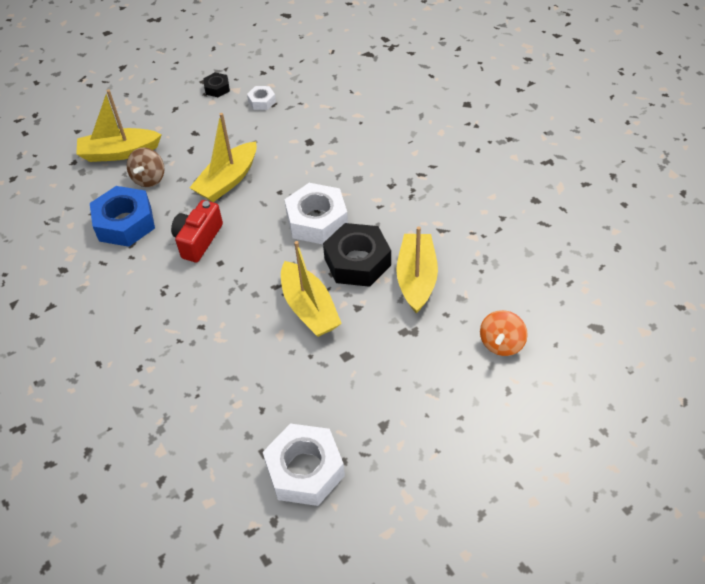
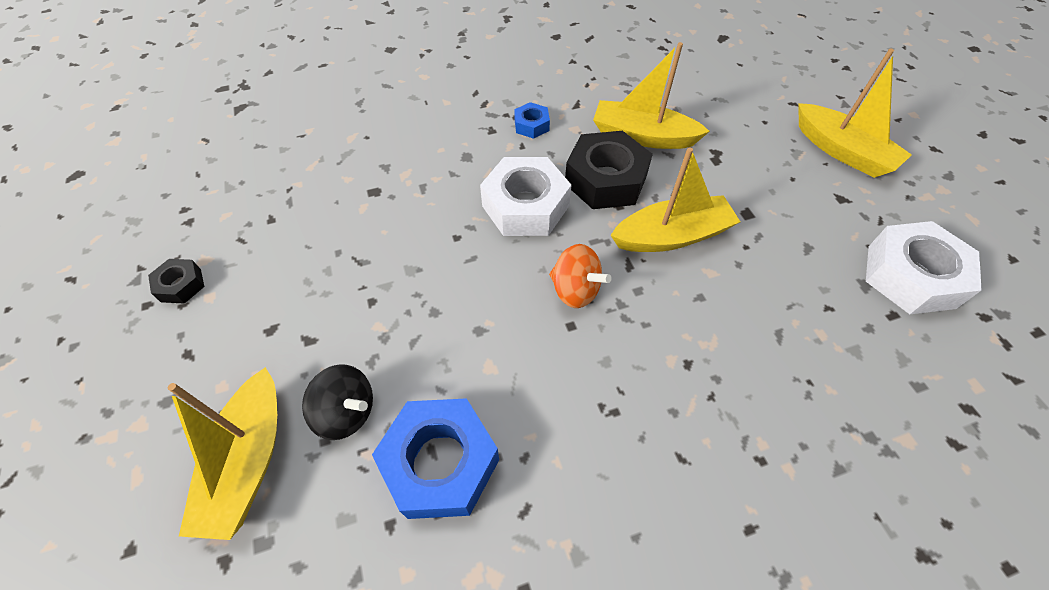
camera: 80 degrees left, 5 degrees up
brown spinning top [127,148,165,187] -> black spinning top [302,365,373,440]
red camera [171,200,223,263] -> none
yellow boat [190,113,257,202] -> yellow boat moved to [798,48,912,178]
white nut [247,86,276,110] -> none
orange spinning top [480,310,528,356] -> orange spinning top moved to [549,244,612,308]
none -> blue nut [514,102,550,139]

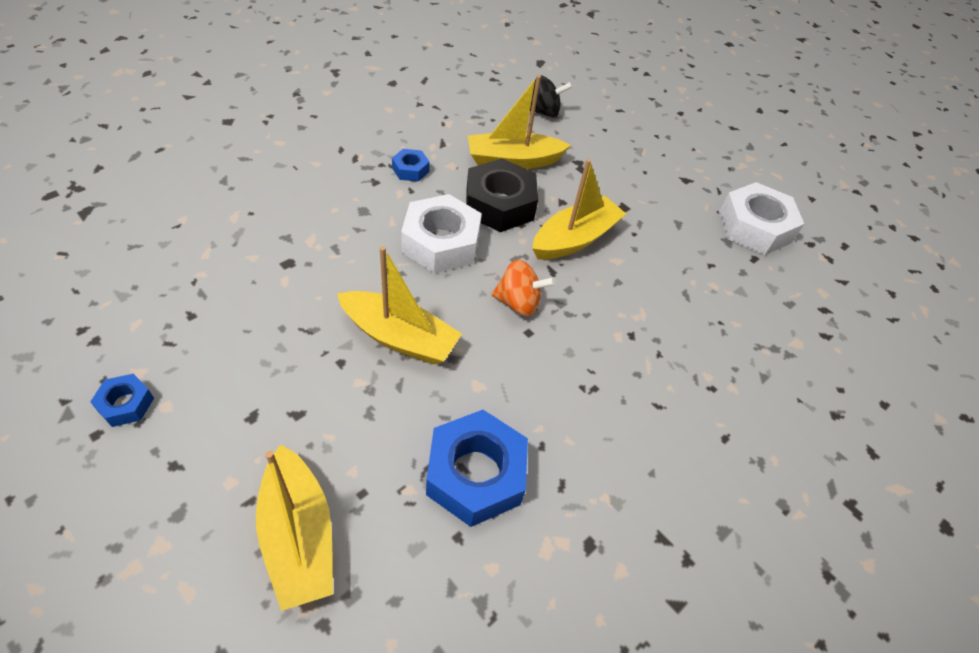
camera: 30 degrees left, 5 degrees down
black nut [148,259,205,304] -> blue nut [90,374,154,427]
black spinning top [302,365,373,440] -> black spinning top moved to [530,75,572,118]
yellow boat [798,48,912,178] -> yellow boat moved to [337,246,462,365]

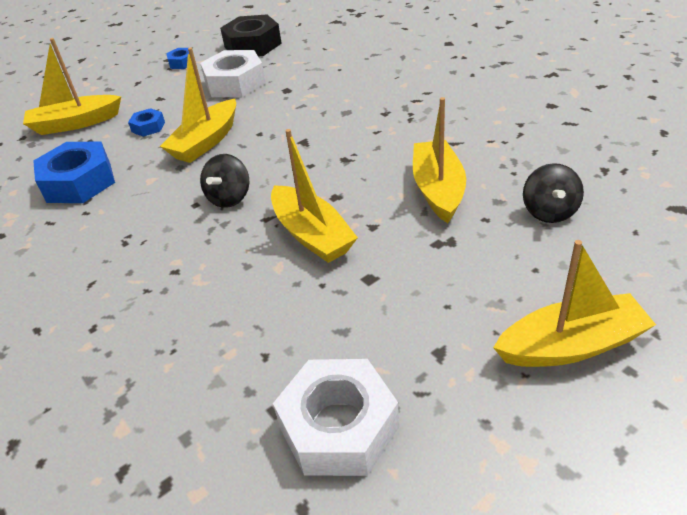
camera: 105 degrees right, 10 degrees down
blue nut [392,149,430,182] -> blue nut moved to [128,108,165,137]
white nut [401,194,482,273] -> white nut moved to [200,50,266,97]
black nut [466,158,538,232] -> black nut moved to [220,14,282,56]
orange spinning top [491,260,556,316] -> black spinning top [200,154,249,208]
none -> yellow boat [493,240,656,367]

